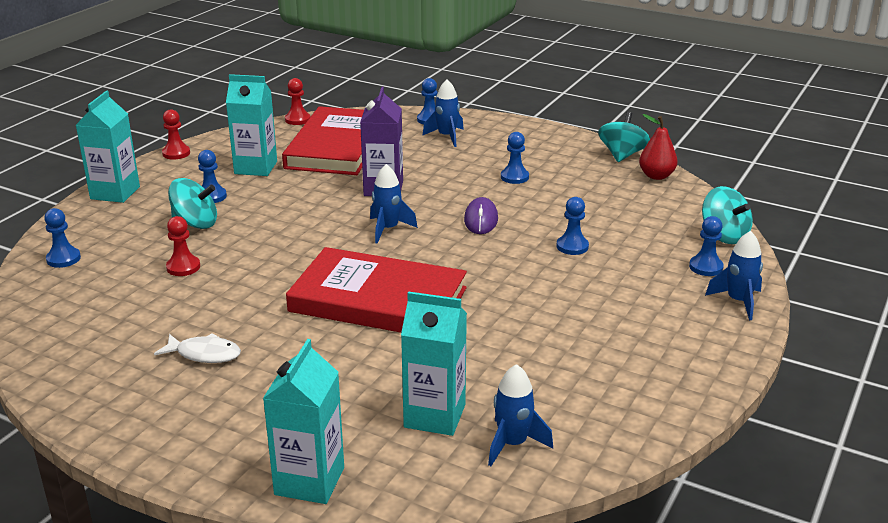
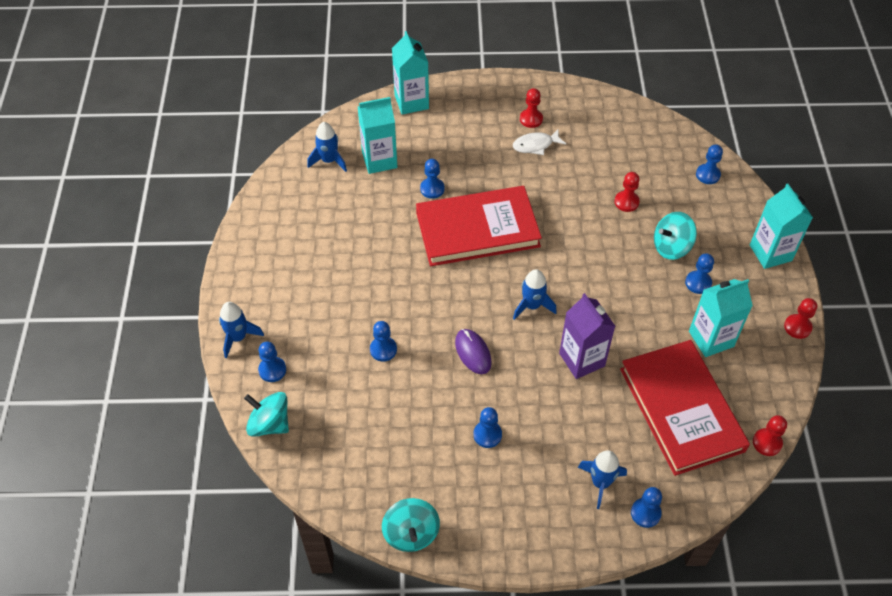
camera: 150 degrees right, 25 degrees up
red pear [639,114,678,180] -> none
none -> blue pawn [420,159,445,199]
none -> red pawn [520,88,543,128]

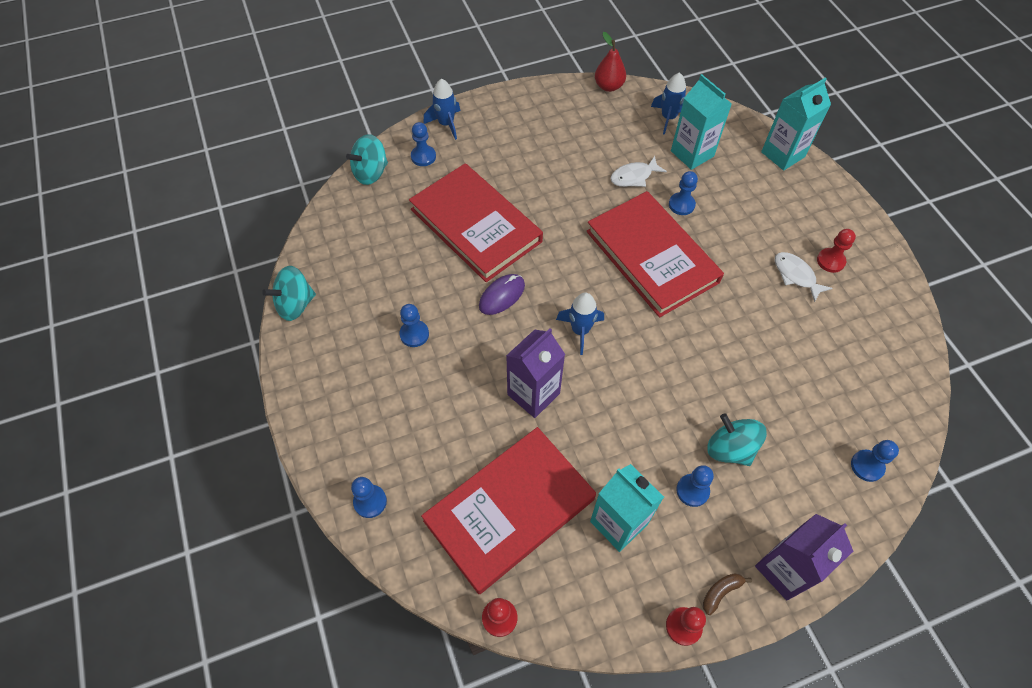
camera: 70 degrees right, 5 degrees up
turquoise spinning top [244,392,289,437] -> turquoise spinning top turned 135 degrees counterclockwise [346,134,388,185]
blue pawn [370,321,397,362] -> red book [409,163,543,282]
blue rocket [578,450,627,509] -> none
red pawn [614,172,640,212] -> none
turquoise carton [750,184,813,269] -> purple carton [755,514,853,601]
none -> red pear [595,32,626,92]
none -> white fish [610,156,667,187]
none -> brown banana [703,573,752,615]

